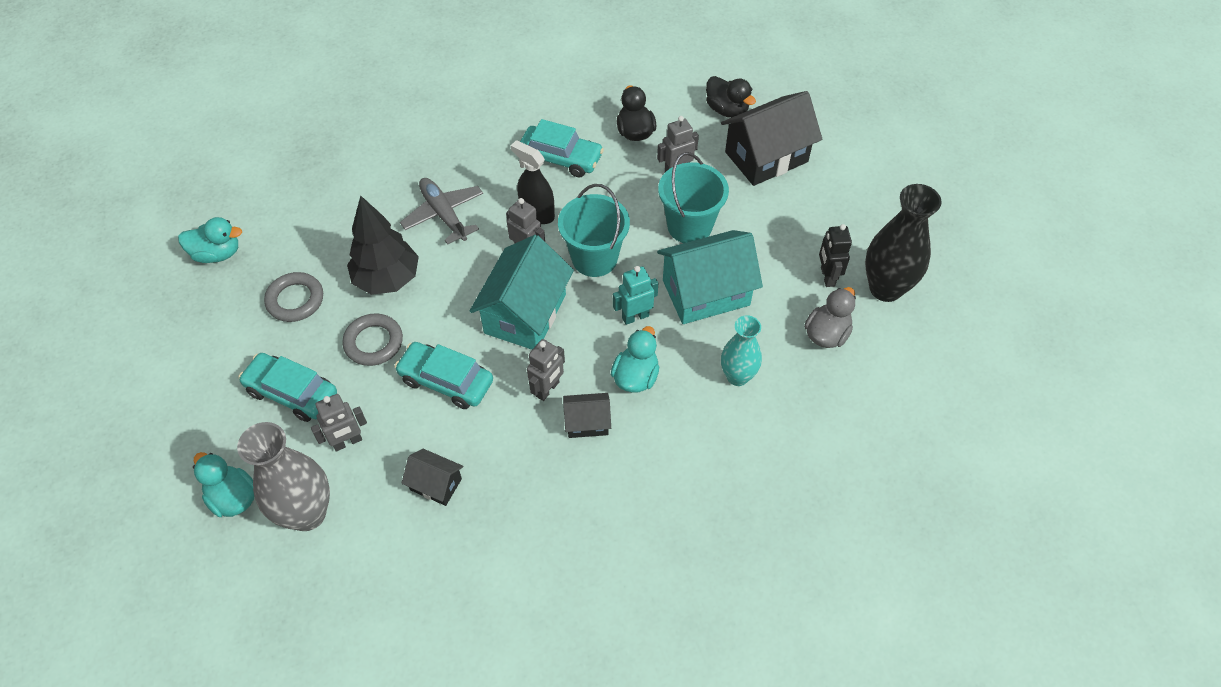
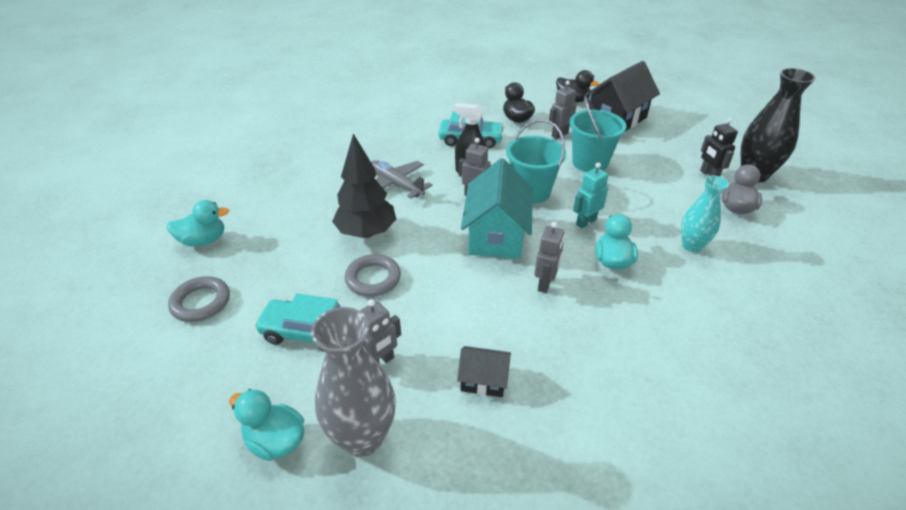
camera: 15 degrees left, 15 degrees down
grey ring [264,272,323,322] -> grey ring moved to [168,276,230,322]
turquoise car [395,342,493,409] -> none
black house [563,393,611,438] -> none
turquoise house [657,230,763,324] -> none

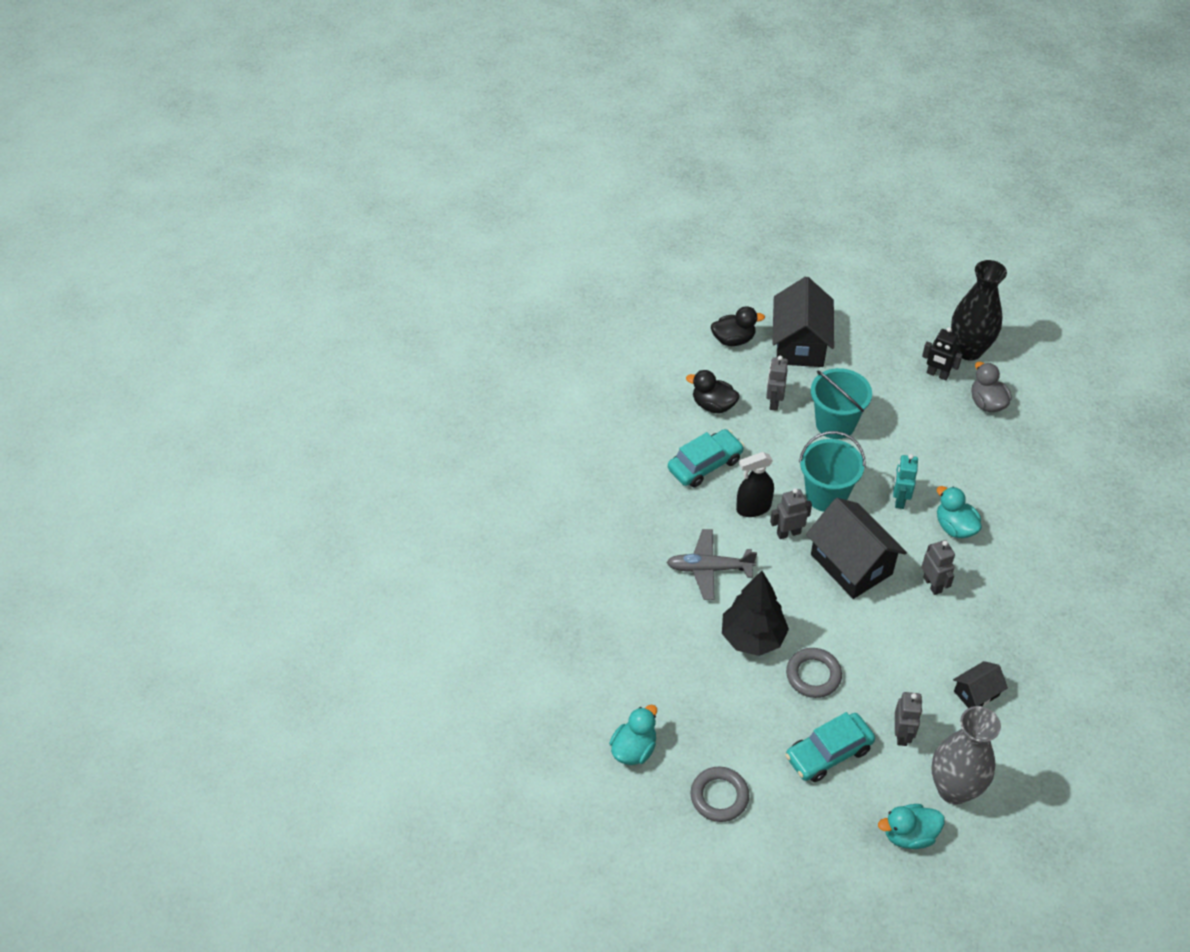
camera: 40 degrees left, 10 degrees up
turquoise house [461,158,533,259] -> black house [806,498,907,599]
turquoise vase [681,175,729,253] -> none

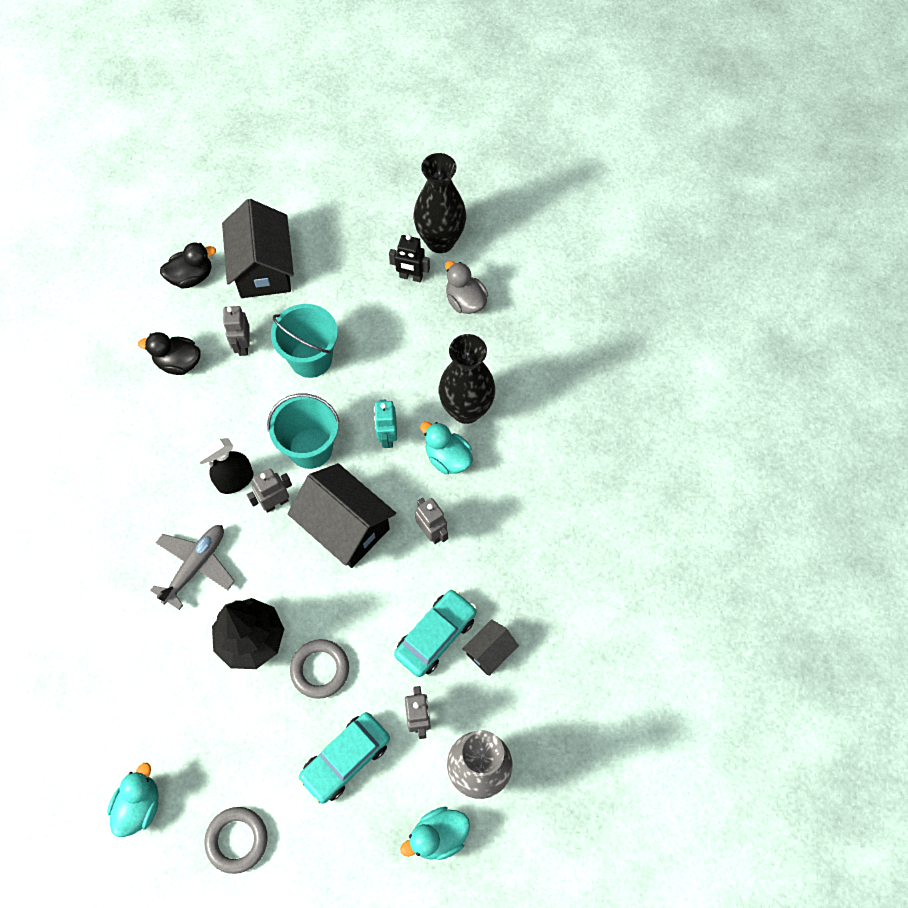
camera: 15 degrees left, 15 degrees up
grey plane [666,529,757,600] -> grey plane turned 135 degrees clockwise [150,525,235,610]
turquoise car [668,429,744,488] -> turquoise car moved to [394,589,477,677]
none -> black vase [439,334,495,424]

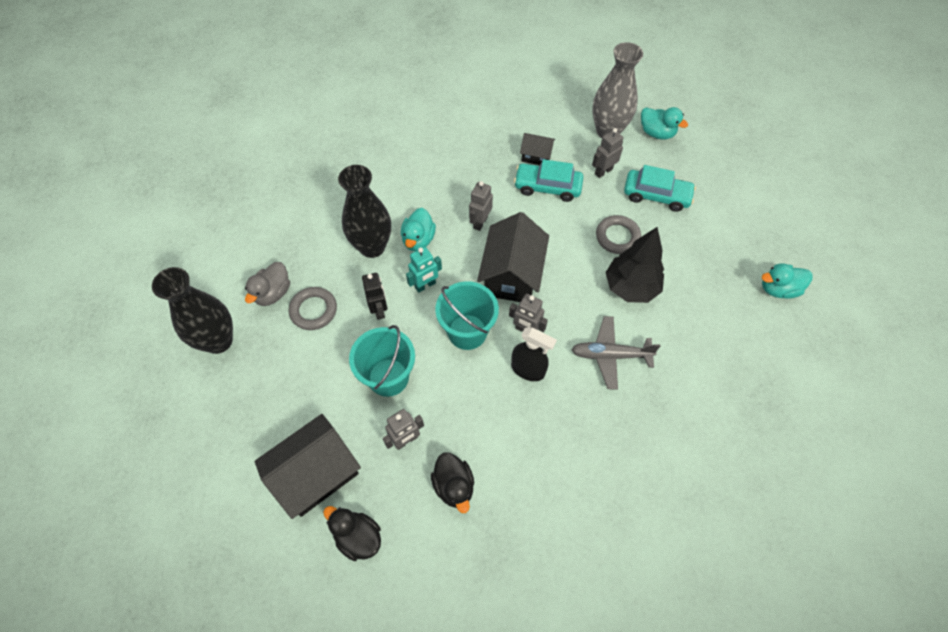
camera: 120 degrees left, 5 degrees down
grey ring [205,807,268,874] -> grey ring moved to [289,287,337,330]
black robot [389,234,430,282] -> black robot moved to [362,273,387,320]

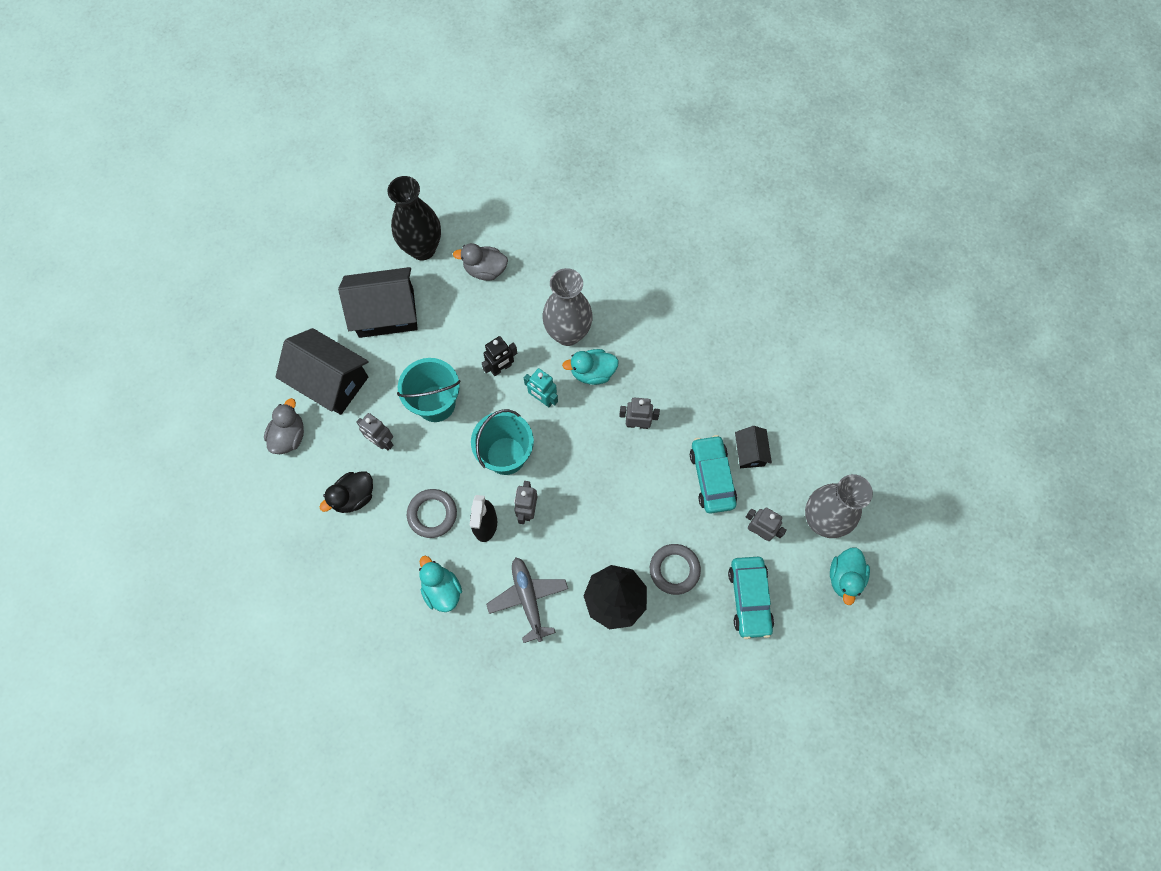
camera: 70 degrees right, 10 degrees up
grey ring [289,287,337,330] -> grey ring moved to [407,489,457,538]
black duck [323,506,381,561] -> grey duck [264,398,304,454]
black vase [338,165,391,258] -> grey vase [542,268,593,346]
black house [477,212,549,302] -> black house moved to [338,267,418,338]
turquoise duck [762,263,812,299] -> turquoise duck moved to [419,556,462,612]

